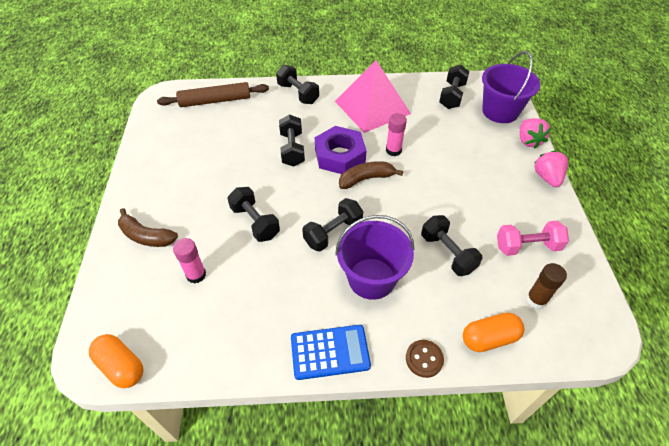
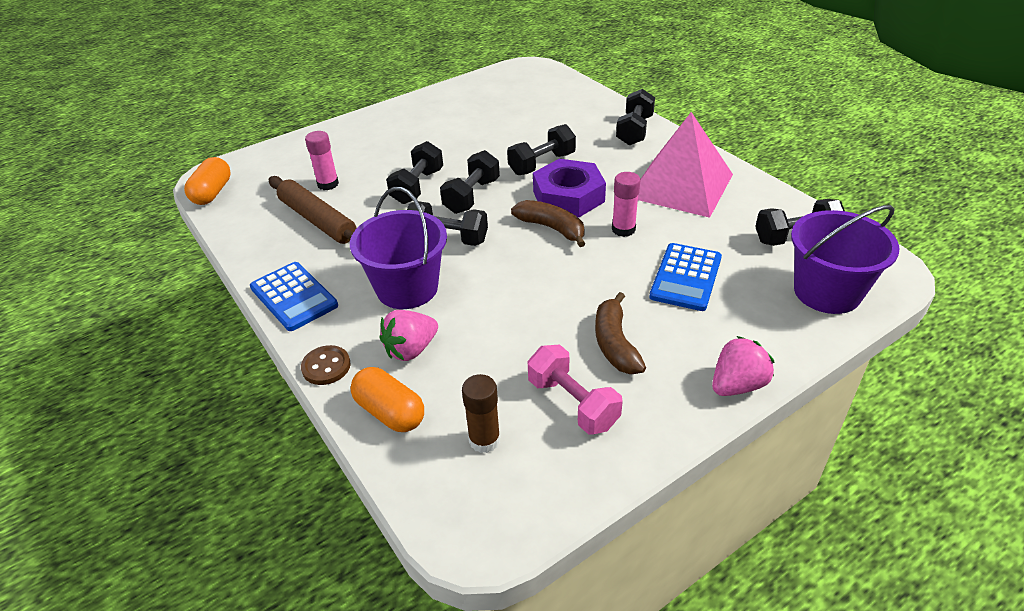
camera: 60 degrees right, 10 degrees down
brown banana [118,208,178,247] -> brown banana moved to [595,292,646,374]
brown rolling pin [157,82,269,107] -> brown rolling pin moved to [269,176,357,244]
black dumbbell [421,215,482,276] -> black dumbbell moved to [440,150,500,214]
pink strawberry [519,118,551,149] -> pink strawberry moved to [380,310,438,361]
none -> blue calculator [649,243,722,311]

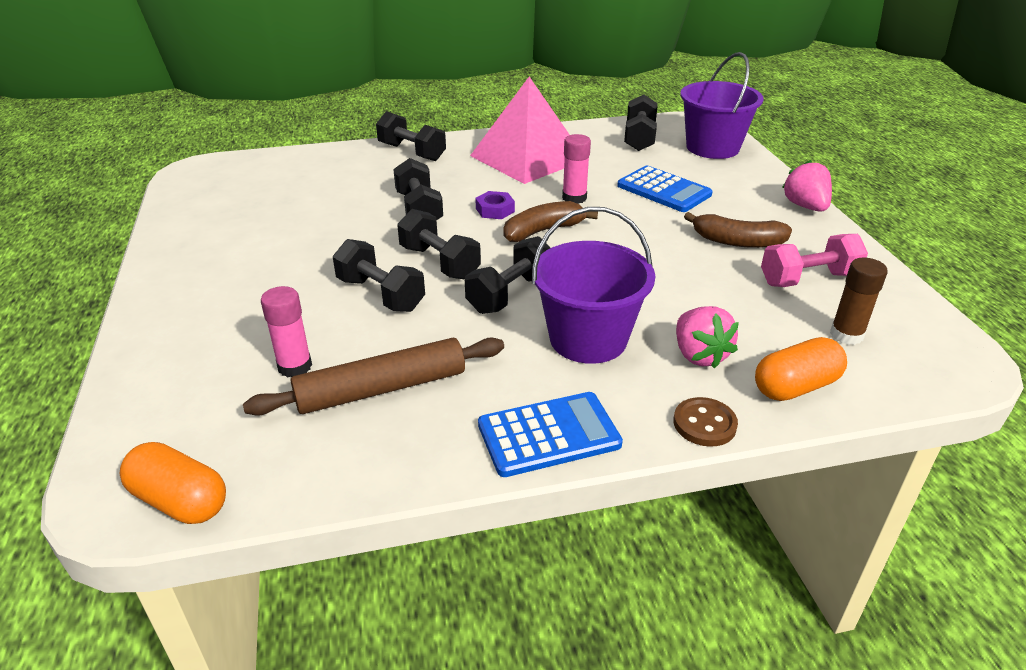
camera: 70 degrees left, 5 degrees down
purple nut [533,159,606,218] -> purple nut [475,191,515,219], size x0.48

